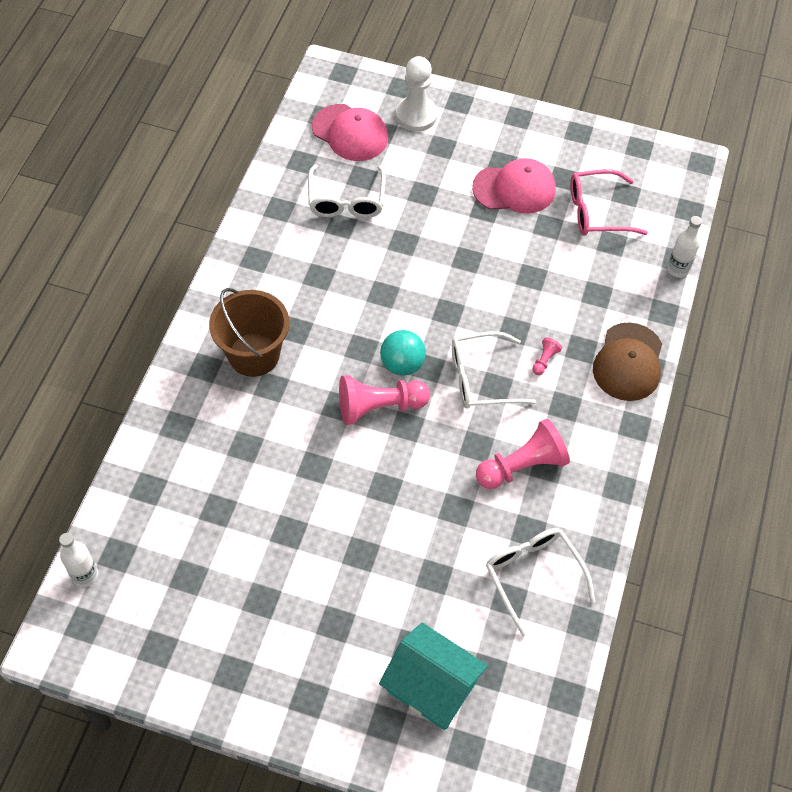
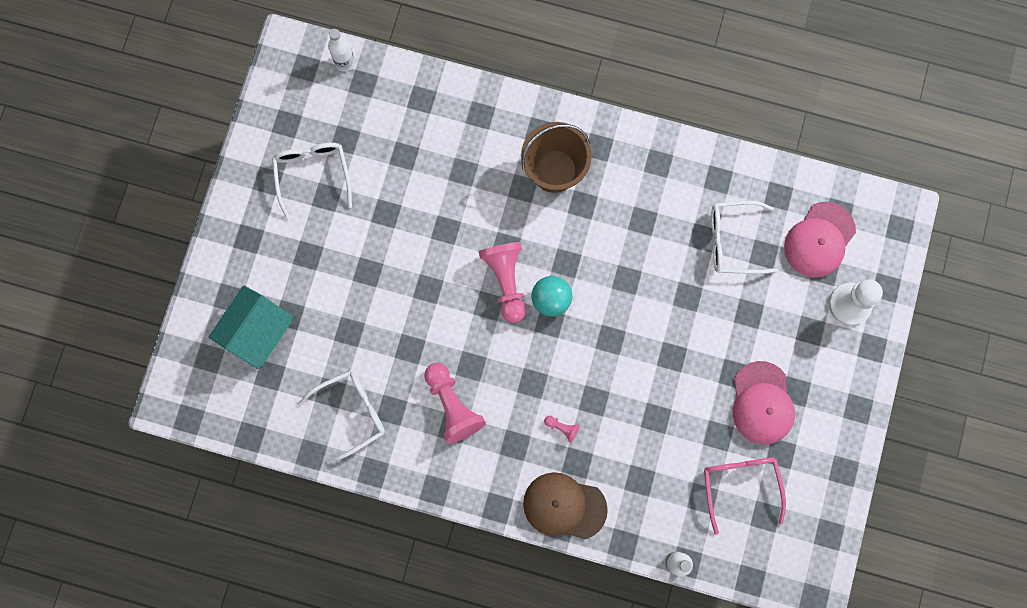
camera: 90 degrees right, 20 degrees up
white glasses [452,331,536,409] -> white glasses moved to [272,143,352,220]

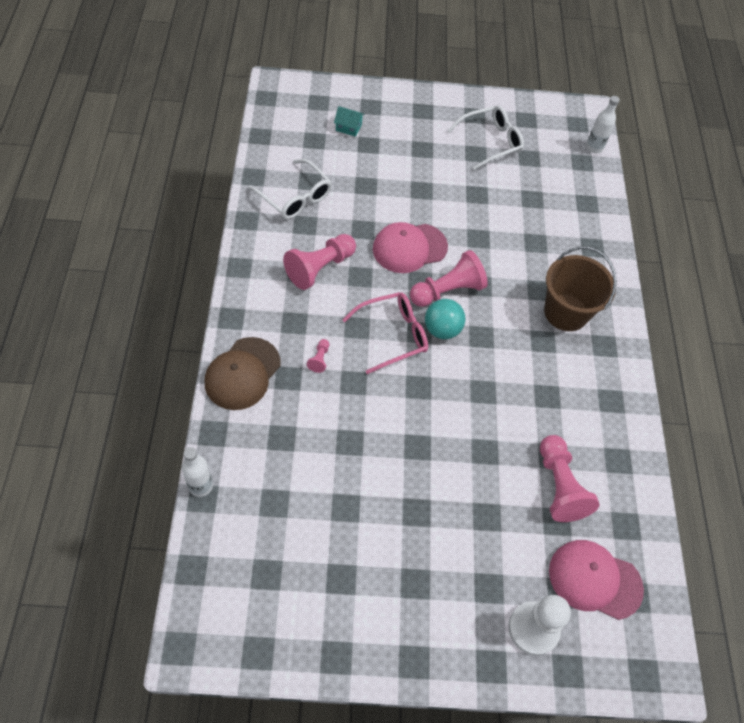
camera: 70 degrees right, 20 degrees down
turquoise house [209,285,293,369] -> turquoise house [334,106,365,137], size x0.47
brown cap [523,472,608,539] -> brown cap turned 150 degrees counterclockwise [205,337,281,410]
pink glasses [704,457,786,535] -> pink glasses moved to [342,292,428,374]
white glasses [711,201,779,274] -> pink pawn [540,435,600,522]
pink cap [733,361,795,445] -> pink cap moved to [373,222,448,273]

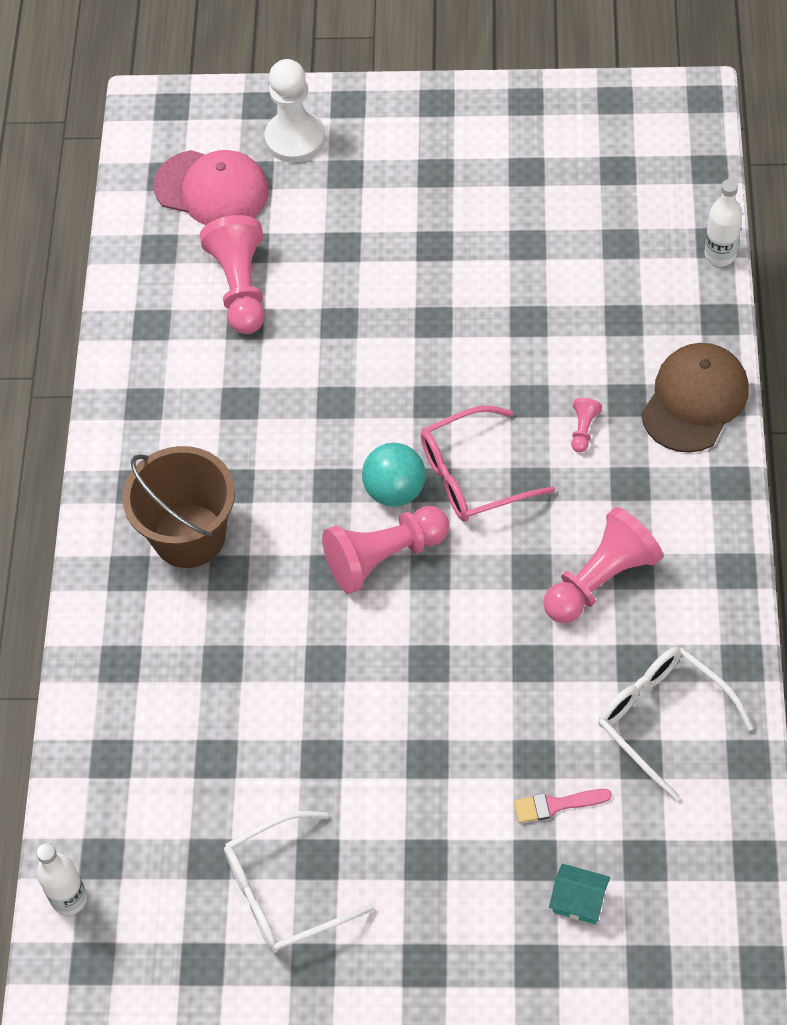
camera: 170 degrees left, 0 degrees up
pink cap [373,222,448,273] -> none
none -> pink brush [514,789,612,823]

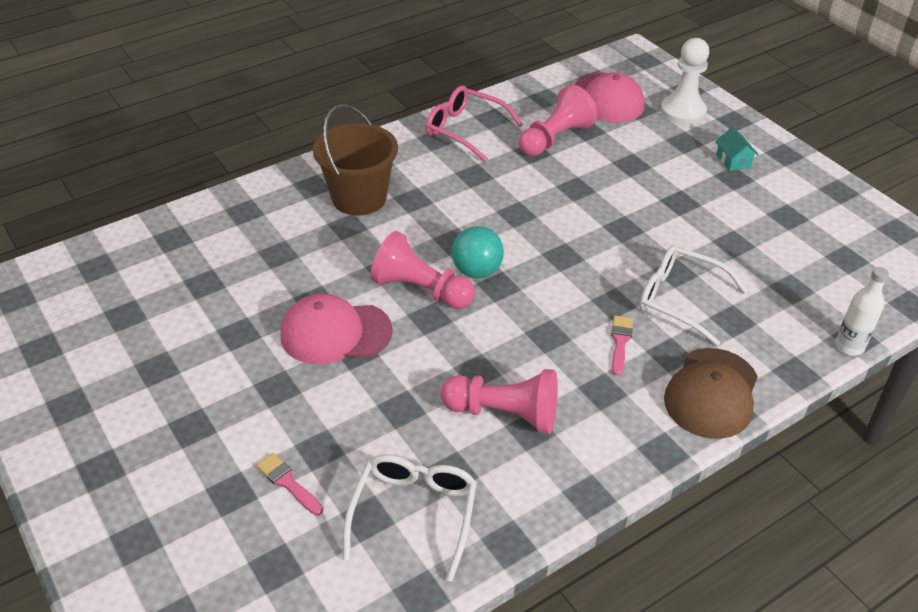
camera: 50 degrees right, 15 degrees down
white bottle [36,843,87,915] -> none
white glasses [224,811,375,953] -> white glasses moved to [639,245,748,346]
pink glasses [420,405,555,521] -> pink glasses moved to [426,86,523,162]
turquoise house [549,864,610,924] -> turquoise house moved to [715,127,758,171]
pink pawn [571,398,602,453] -> pink brush [611,316,633,376]
brown cap [641,343,749,453] -> brown cap turned 120 degrees clockwise [664,348,758,439]
none -> pink cap [280,293,393,365]

